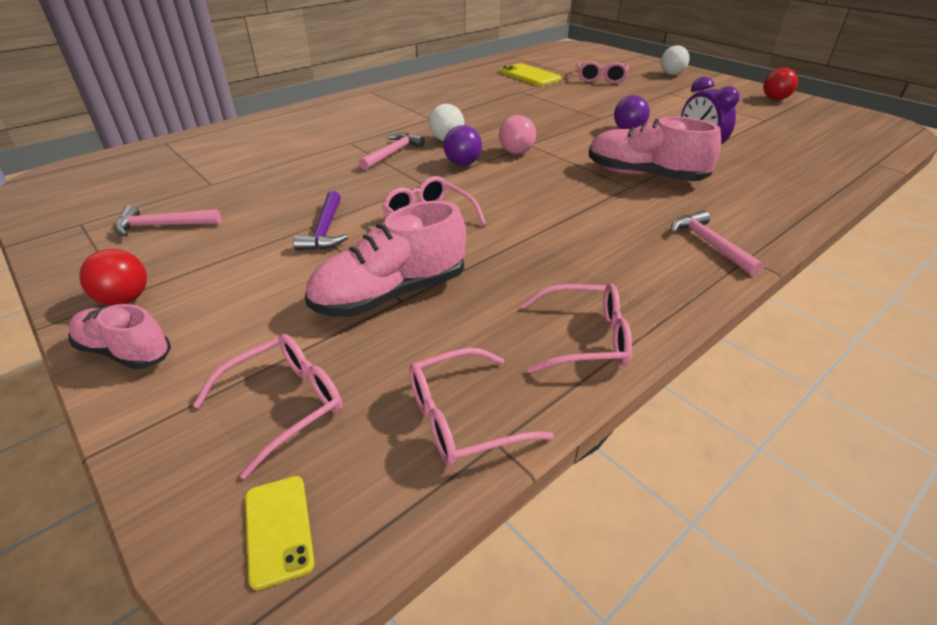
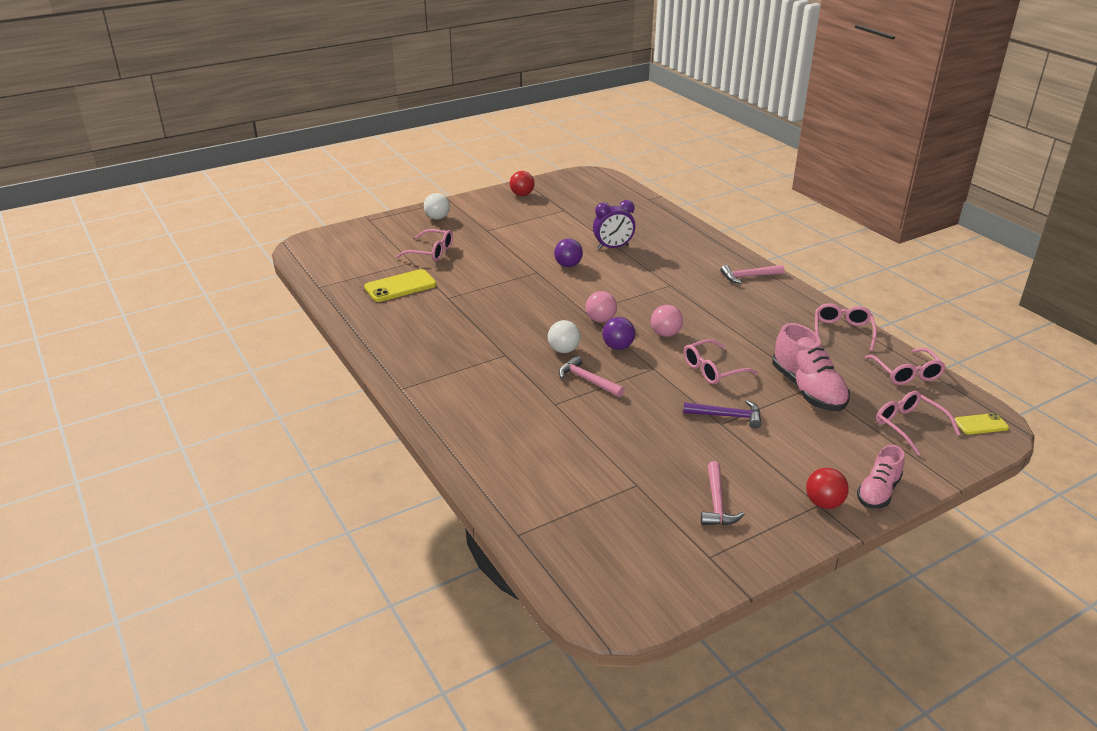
camera: 80 degrees left, 5 degrees down
pink shoe [589,117,721,181] -> none
none -> pink ball [651,305,683,337]

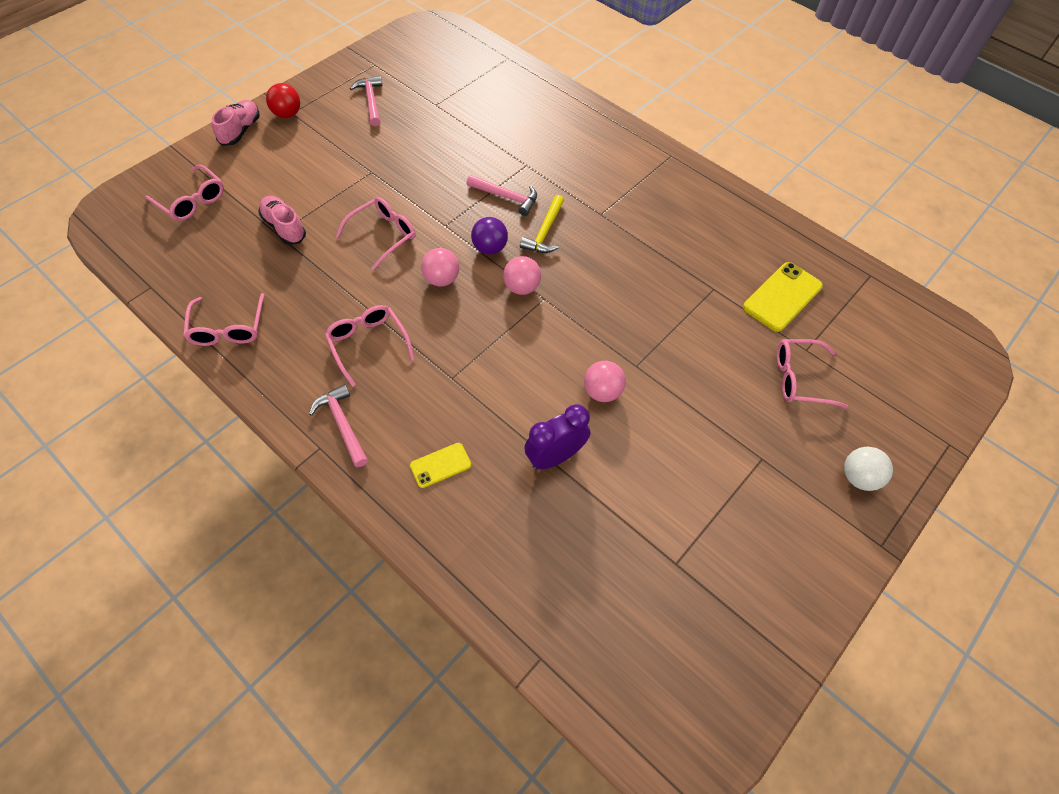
camera: 160 degrees right, 25 degrees up
red ball [510,171,535,196] -> none
white ball [548,320,580,353] -> yellow hammer [520,195,564,253]
purple ball [554,239,583,267] -> pink ball [584,361,626,402]
purple hammer [683,400,761,429] -> none
pink hammer [721,265,784,284] -> pink hammer turned 90 degrees counterclockwise [309,384,368,467]
pink shoe [772,323,850,411] -> pink shoe [258,196,306,245], size x0.63
pink glasses [865,348,946,385] -> pink glasses moved to [325,305,415,387]
yellow phone [955,413,1009,435] -> yellow phone moved to [410,443,471,488]

